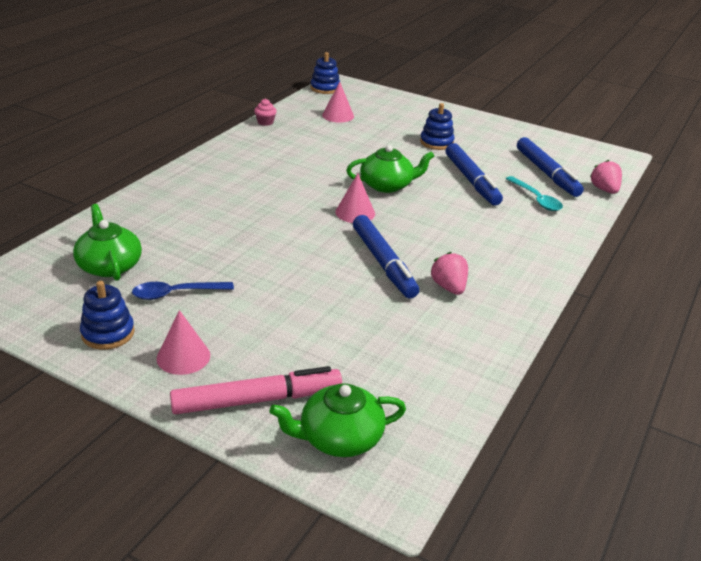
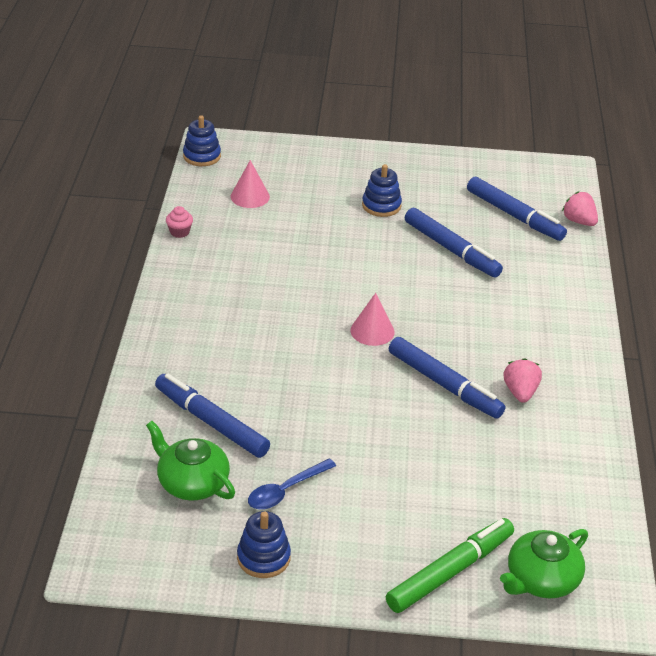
camera: 25 degrees left, 5 degrees up
pink cone [157,310,210,375] -> none
pink marker [170,366,342,414] -> green marker [386,518,514,613]
green teapot [346,145,434,193] -> none
pink strawberry [431,252,468,295] -> pink strawberry turned 45 degrees clockwise [504,358,542,403]
turquoise spoon [506,176,563,211] -> none
none -> blue marker [155,373,270,458]

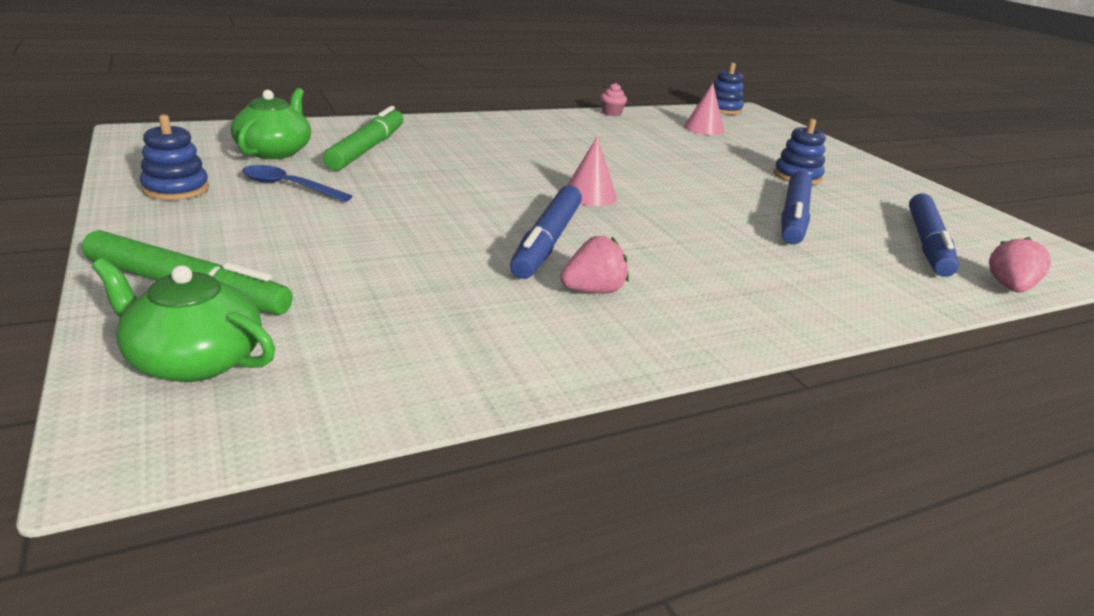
camera: 60 degrees right, 10 degrees down
blue marker [155,373,270,458] -> green marker [323,106,404,171]

